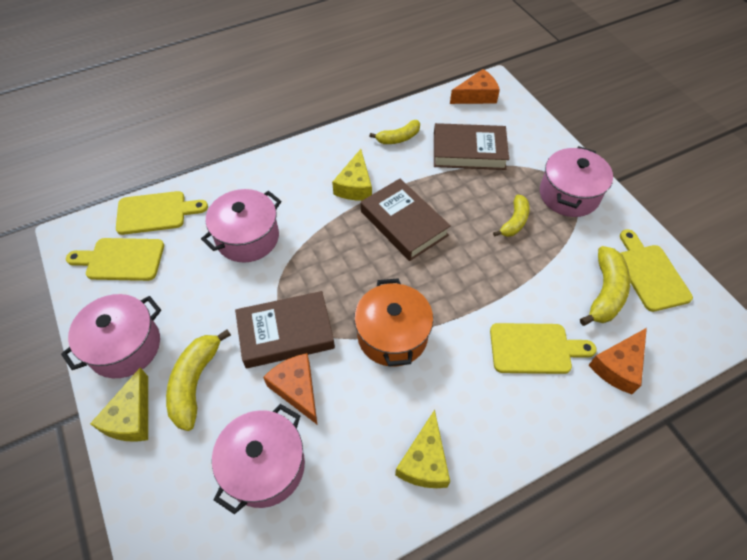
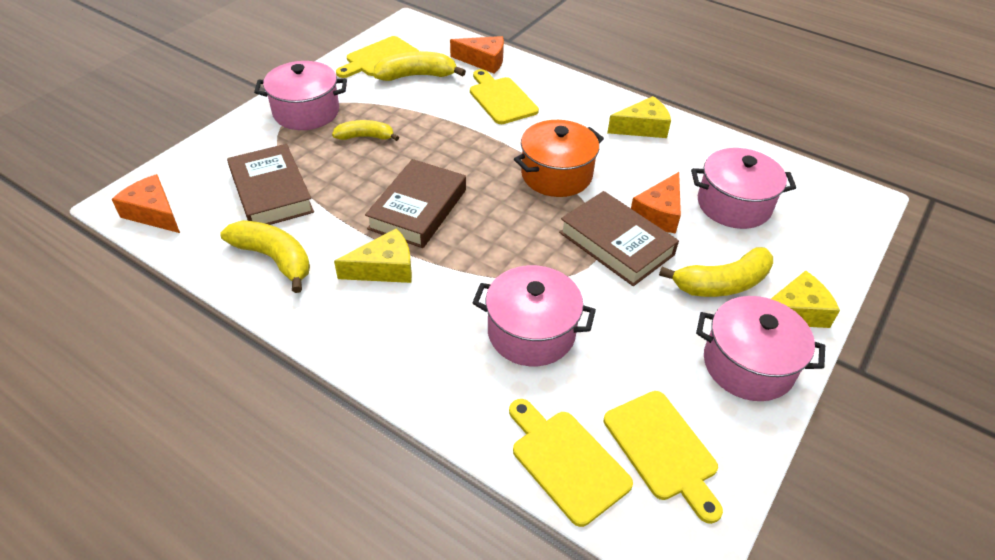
camera: 120 degrees left, 10 degrees down
yellow banana [369,120,420,144] -> yellow banana [220,220,310,293], size x1.51

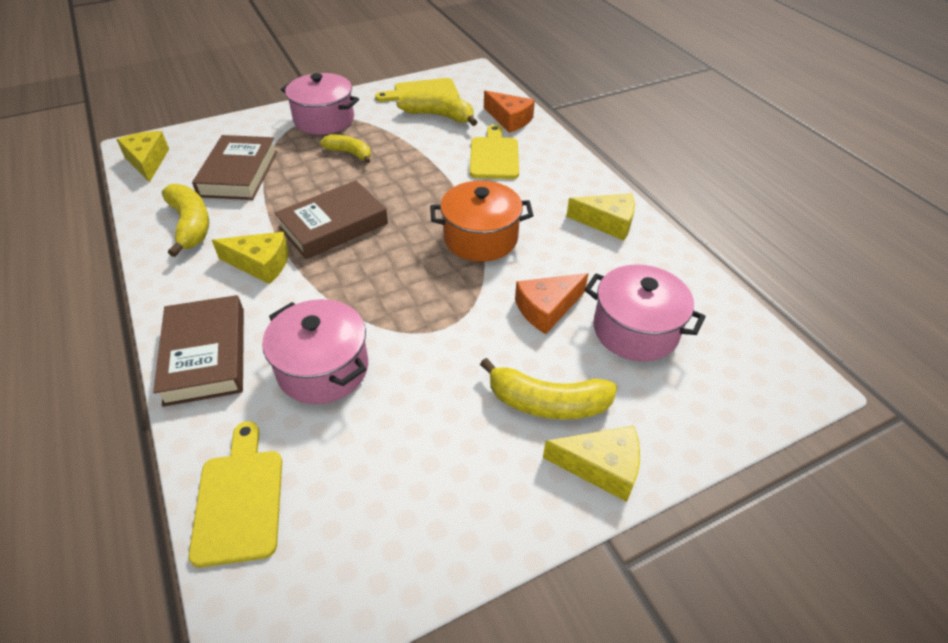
camera: 30 degrees right, 0 degrees up
orange cheese [112,174,180,233] -> yellow cheese [116,131,169,182]
brown book [559,191,679,286] -> brown book moved to [153,295,244,407]
yellow cutting board [604,391,723,524] -> none
pink pot [696,296,825,401] -> none

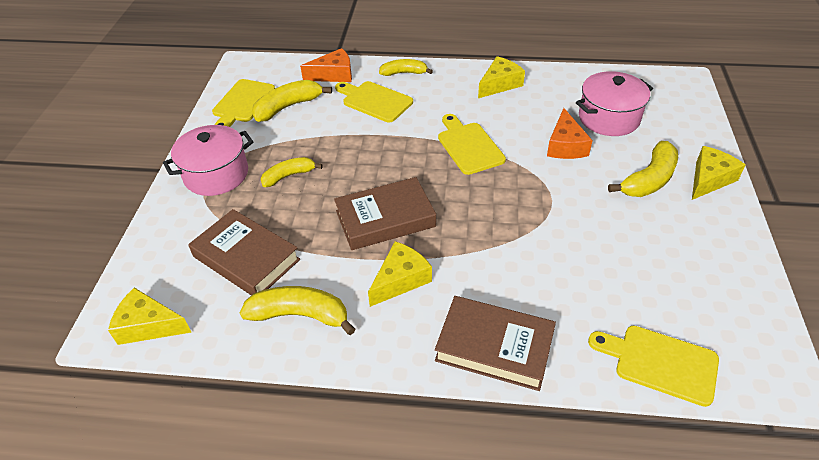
camera: 55 degrees left, 0 degrees up
pink pot [262,299,368,404] -> none
brown book [275,180,388,259] -> brown book turned 75 degrees clockwise [334,177,436,250]
orange pot [430,181,533,262] -> yellow cutting board [438,114,506,175]
none -> yellow banana [379,59,433,76]

